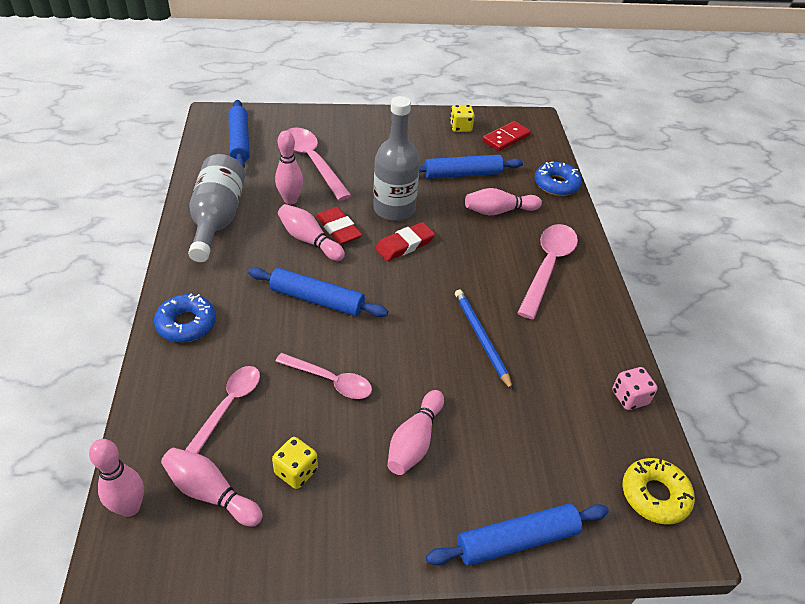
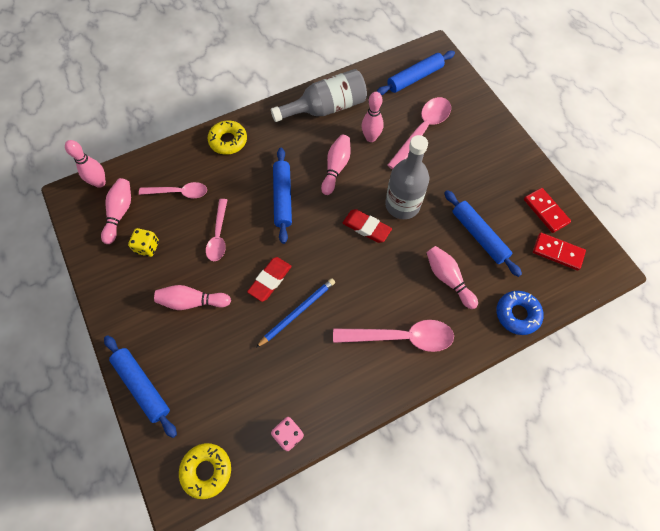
camera: 70 degrees right, 20 degrees up
blue donut [154,293,216,343] -> yellow donut [208,120,247,155]
red eraser [316,207,362,245] -> red eraser moved to [247,257,292,302]
yellow dice [450,105,474,132] -> red domino [524,188,571,233]

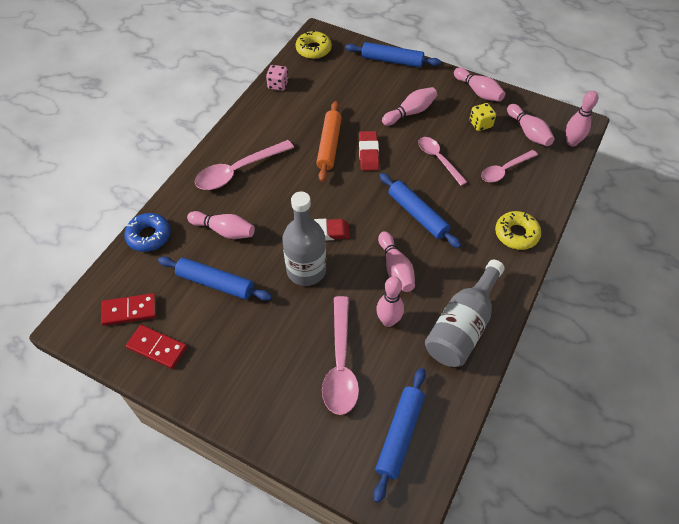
camera: 145 degrees right, 10 degrees down
blue pencil [256,278,335,348] -> orange rolling pin [316,101,342,182]
none -> pink bowling pin [454,68,505,102]

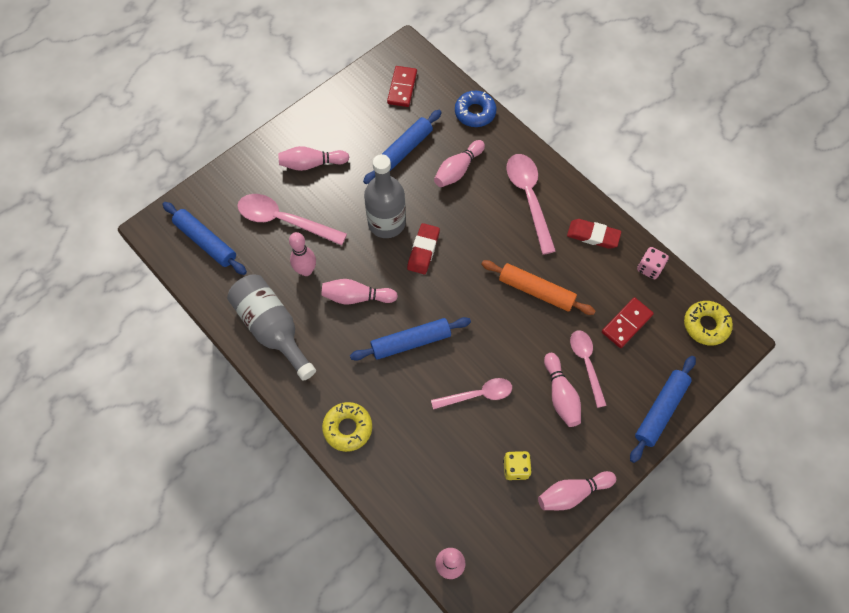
camera: 110 degrees right, 10 degrees up
red domino [126,325,187,369] -> red domino moved to [602,297,654,348]
red eraser [359,131,379,171] -> red eraser moved to [567,219,621,249]
pink spoon [481,150,538,182] -> pink spoon moved to [570,330,607,408]
pink bowling pin [507,104,555,146] -> pink bowling pin moved to [278,146,349,171]

